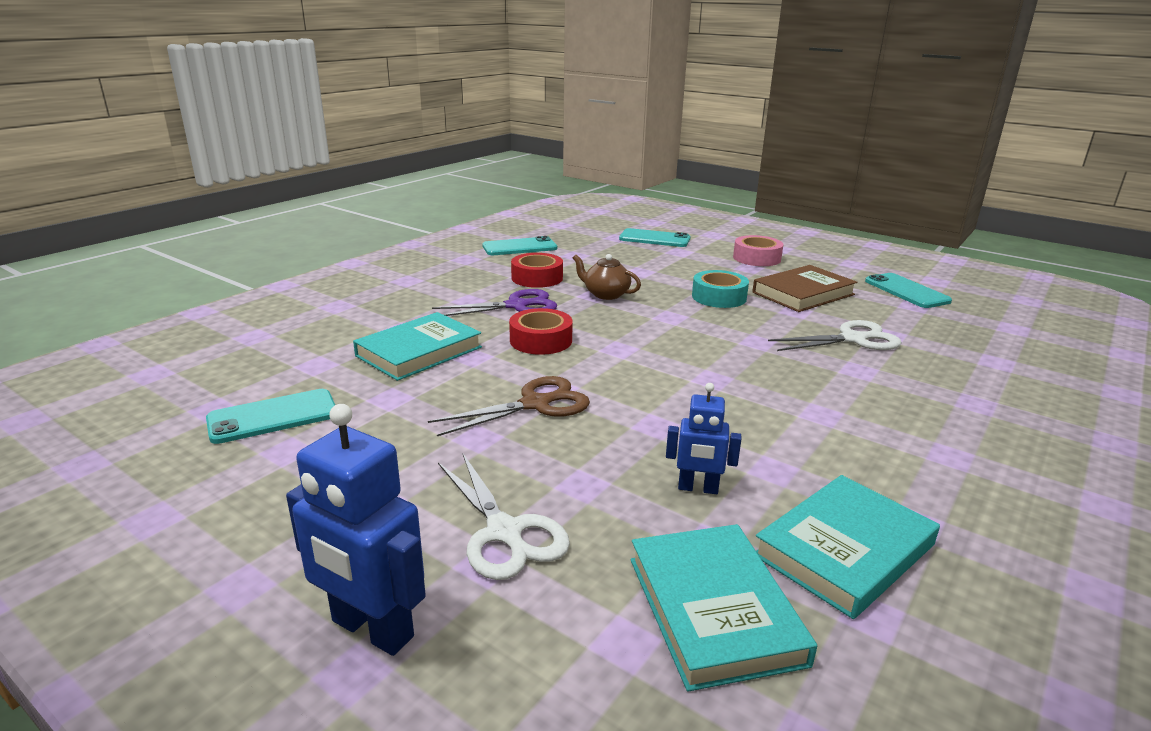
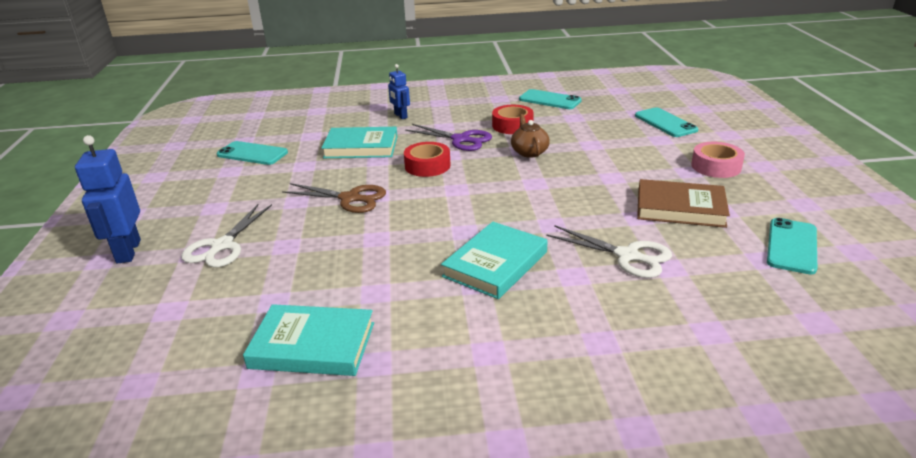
camera: 50 degrees right, 5 degrees up
turquoise book [630,524,817,692] -> turquoise book moved to [441,222,548,299]
blue robot [666,383,741,494] -> blue robot moved to [388,64,410,119]
turquoise tape [692,270,749,308] -> none

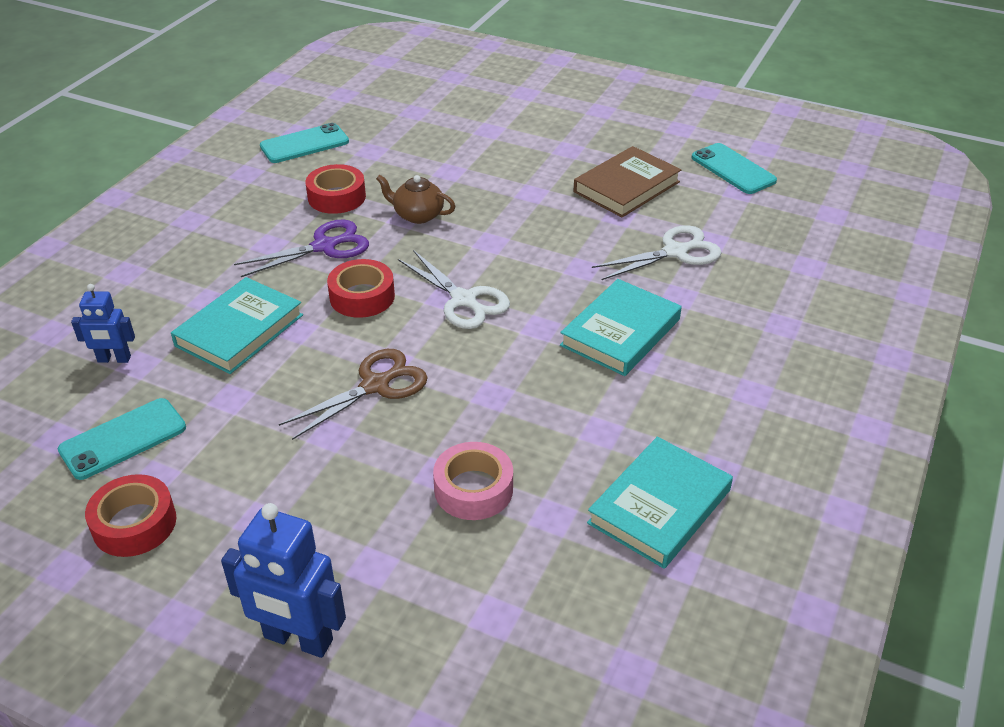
camera: 60 degrees left, 10 degrees up
white scissors [181,204,272,268] -> white scissors moved to [398,250,510,329]
blue robot [388,64,410,119] -> blue robot moved to [71,284,135,363]
turquoise book [441,222,548,299] -> turquoise book turned 60 degrees clockwise [560,279,682,376]
turquoise phone [635,108,699,137] -> none
pink tape [691,142,745,178] -> pink tape moved to [433,442,513,520]
none -> red tape [85,474,176,557]

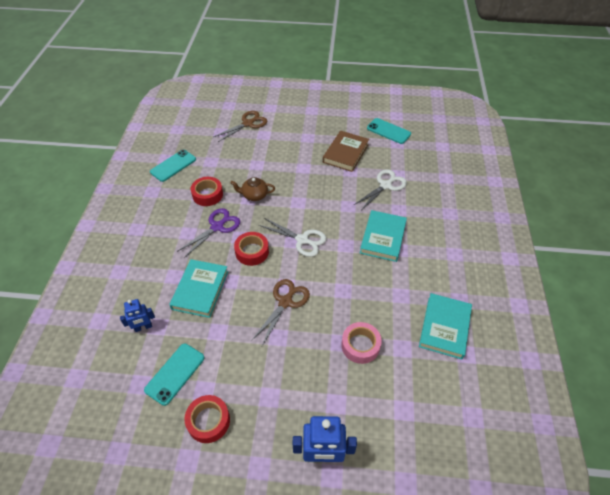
camera: 20 degrees left, 10 degrees up
none -> brown scissors [213,111,267,142]

